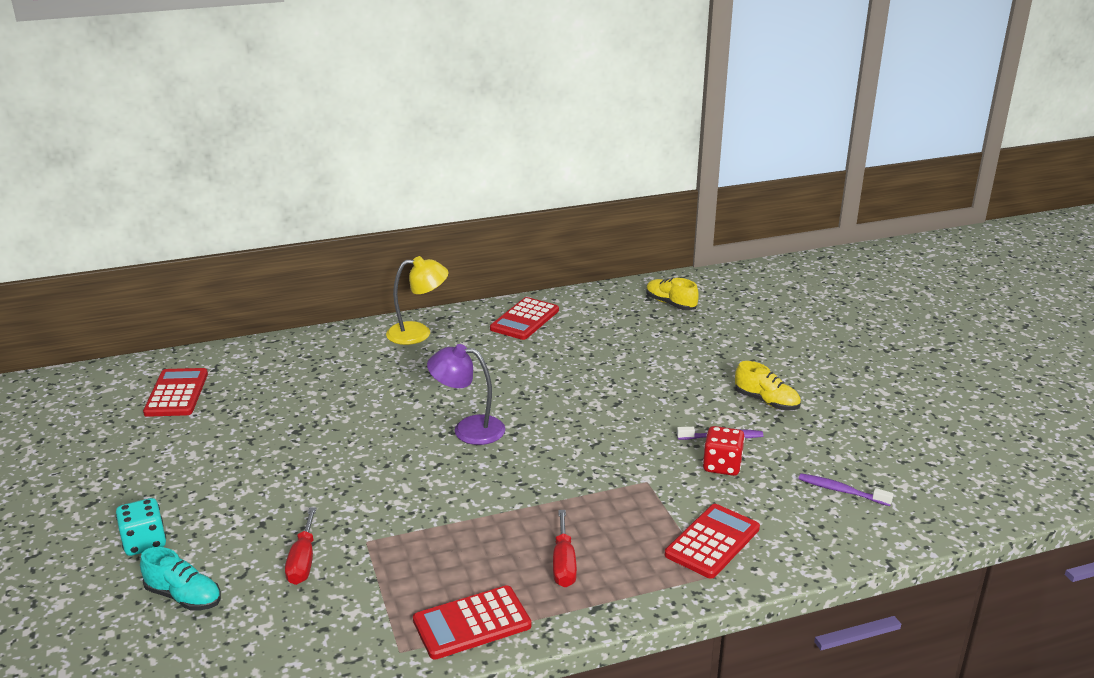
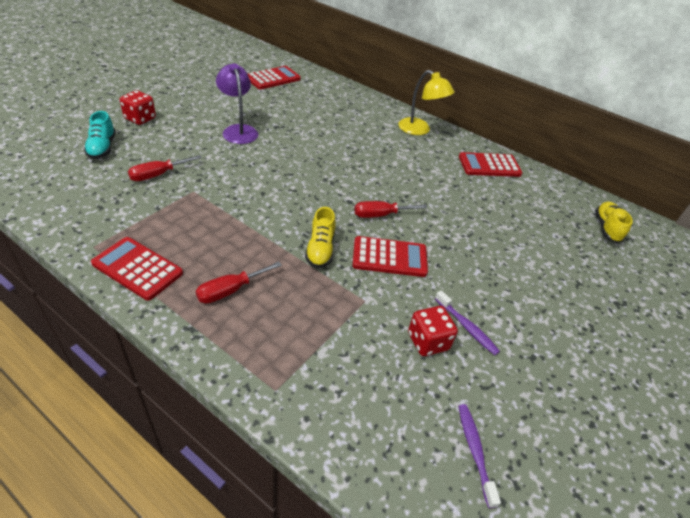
camera: 50 degrees right, 15 degrees up
turquoise dice [116,498,166,556] -> red dice [120,90,156,125]
purple lamp [427,344,505,445] -> purple lamp moved to [216,63,258,144]
red calculator [665,504,760,579] -> red calculator moved to [352,236,428,277]
yellow shoe [735,361,801,410] -> yellow shoe moved to [305,207,336,268]
none -> red screwdriver [354,201,427,218]

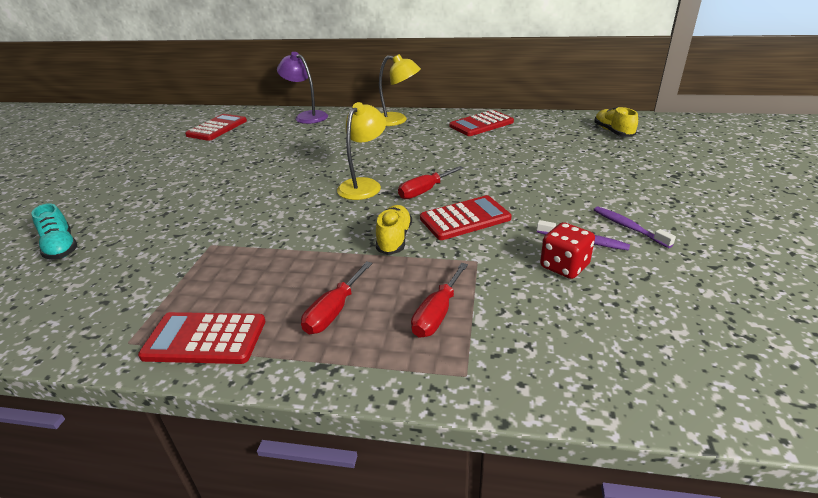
camera: 20 degrees left, 10 degrees down
red dice [120,90,156,125] -> none
red screwdriver [128,155,202,181] -> red screwdriver moved to [411,263,468,338]
purple lamp [216,63,258,144] -> purple lamp moved to [277,52,328,124]
yellow shoe [305,207,336,268] -> yellow shoe turned 150 degrees counterclockwise [376,205,412,255]
purple toothbrush [459,404,501,508] -> purple toothbrush moved to [594,206,676,248]
none -> yellow lamp [337,102,386,200]

